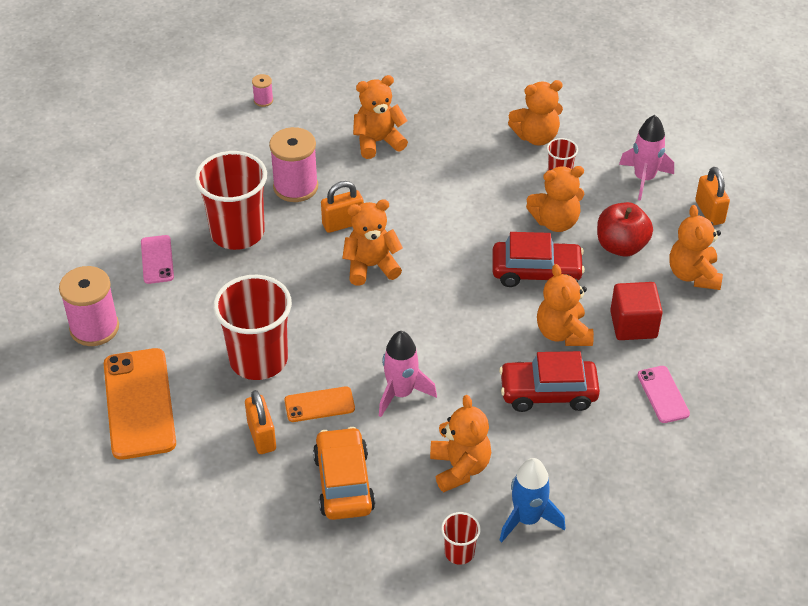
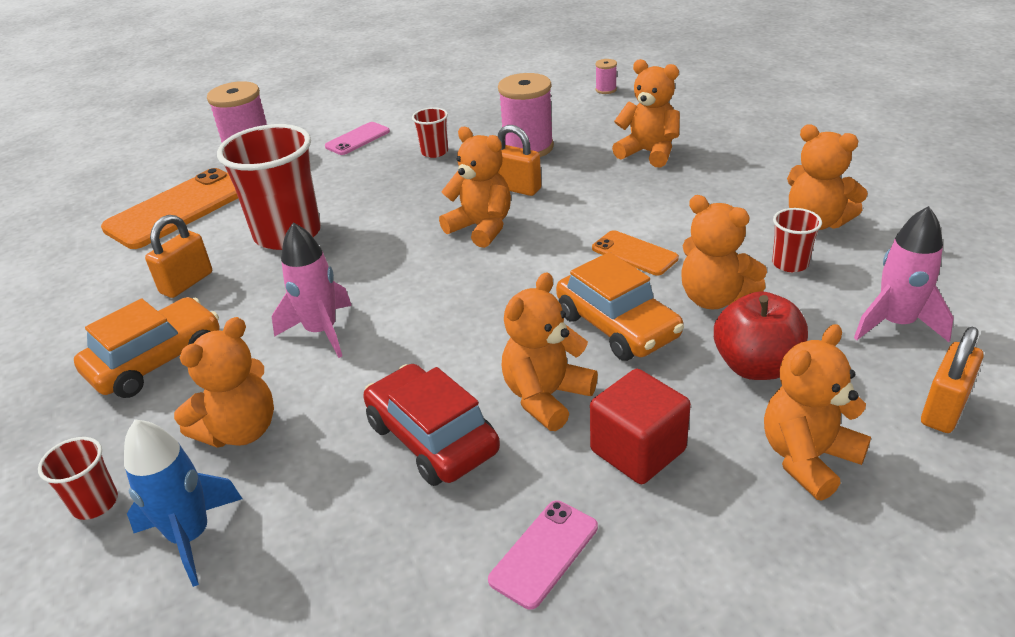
camera: 55 degrees right, 10 degrees down
red cup [195,151,267,250] -> red cup [412,107,448,158], size x0.46
orange phone [285,386,355,422] -> orange phone moved to [592,230,679,275]
red car [492,232,585,287] -> orange car [556,252,684,361]

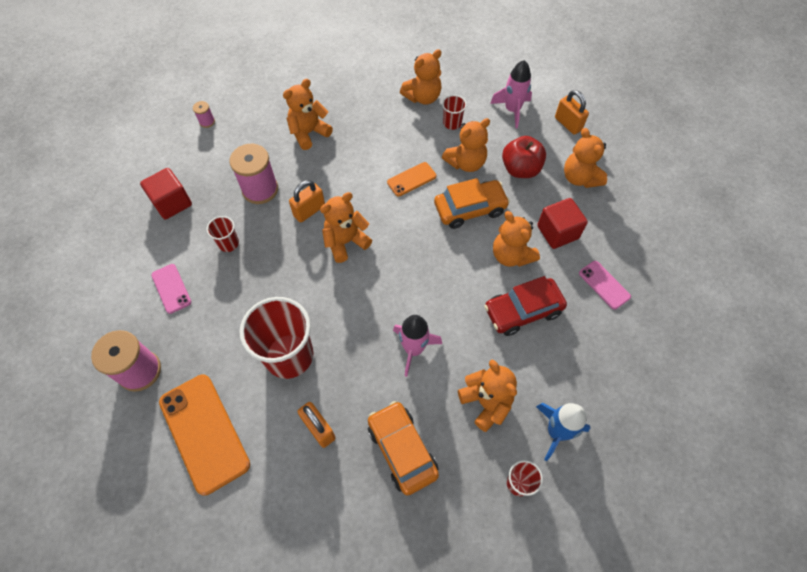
camera: 75 degrees left, 25 degrees up
none -> red cube [140,168,192,220]

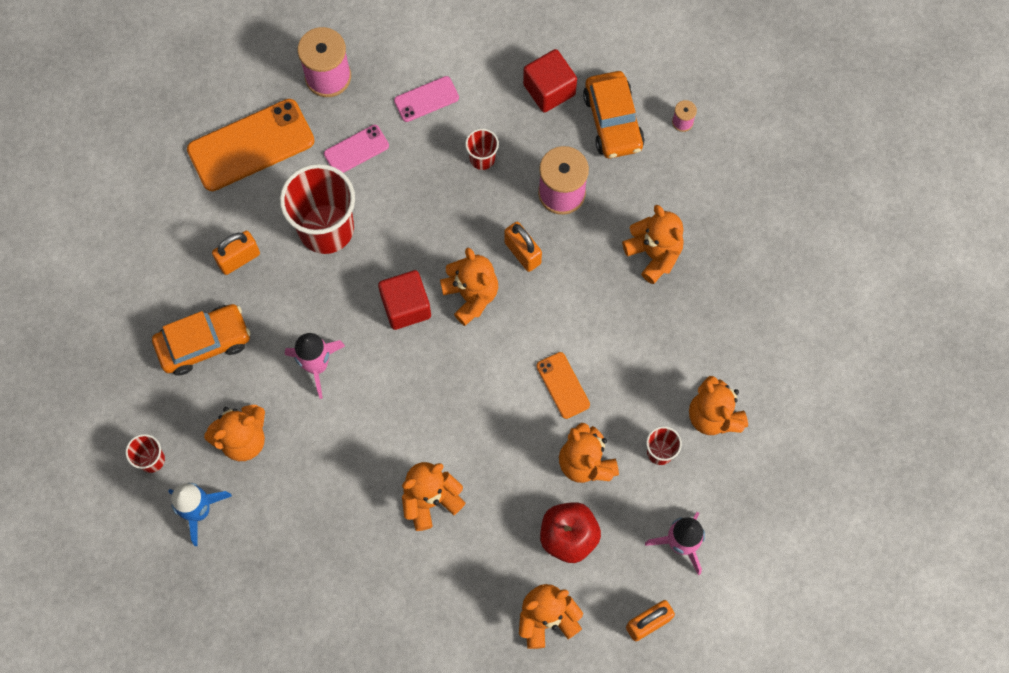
camera: 95 degrees right, 10 degrees up
orange car [434,178,510,229] -> orange car moved to [583,71,645,158]
red car [484,276,567,336] -> none
red cube [537,198,588,249] -> red cube moved to [378,270,431,330]
pink phone [579,261,631,310] -> pink phone moved to [324,125,389,173]

